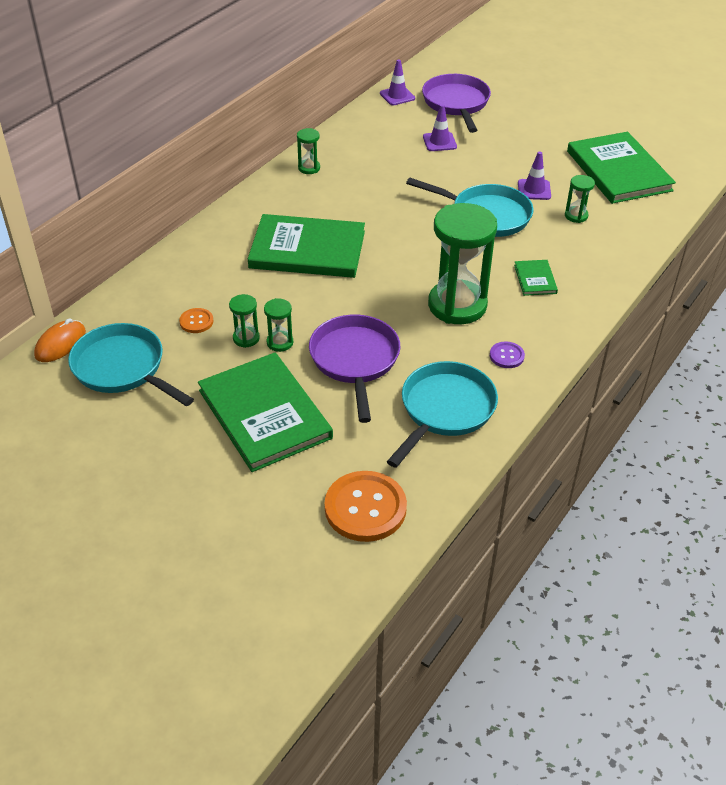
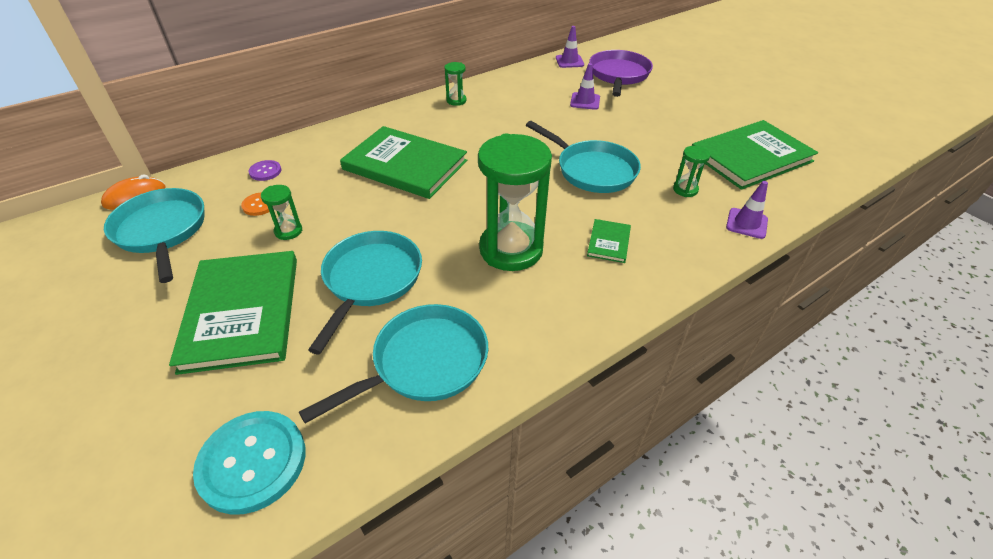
camera: 20 degrees right, 0 degrees up
green hourglass [264,298,293,352] -> none
purple pan [309,315,400,423] -> turquoise pan [308,231,422,354]
orange button [324,471,407,542] -> turquoise button [193,411,306,515]
purple button [490,342,525,368] -> purple button moved to [248,160,282,181]
purple traffic cone [518,151,551,200] -> purple traffic cone moved to [726,181,768,239]
green book [567,132,676,204] -> green book turned 60 degrees clockwise [692,120,818,190]

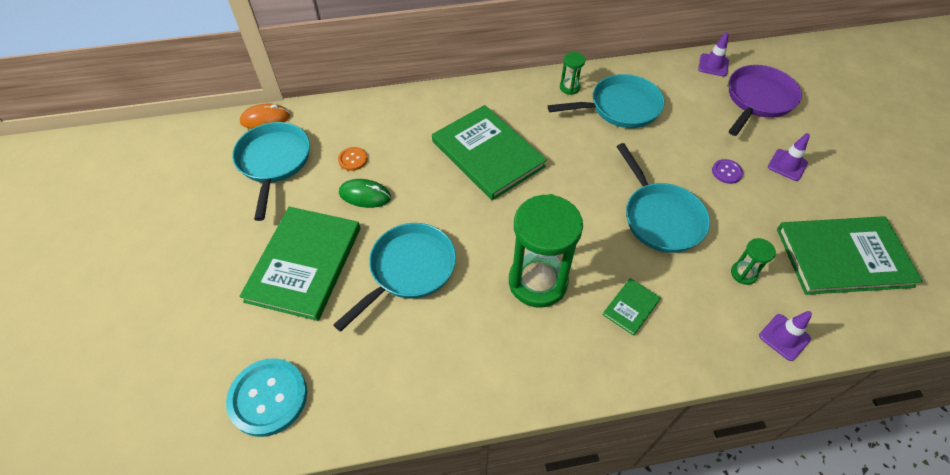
camera: 25 degrees right, 10 degrees up
purple button [248,160,282,181] -> purple button moved to [712,159,743,184]
green hourglass [261,185,302,240] -> green mouse [339,179,391,208]
turquoise pan [299,304,488,423] -> turquoise pan moved to [548,74,665,128]
purple traffic cone [570,63,600,110] -> purple traffic cone moved to [768,133,810,181]

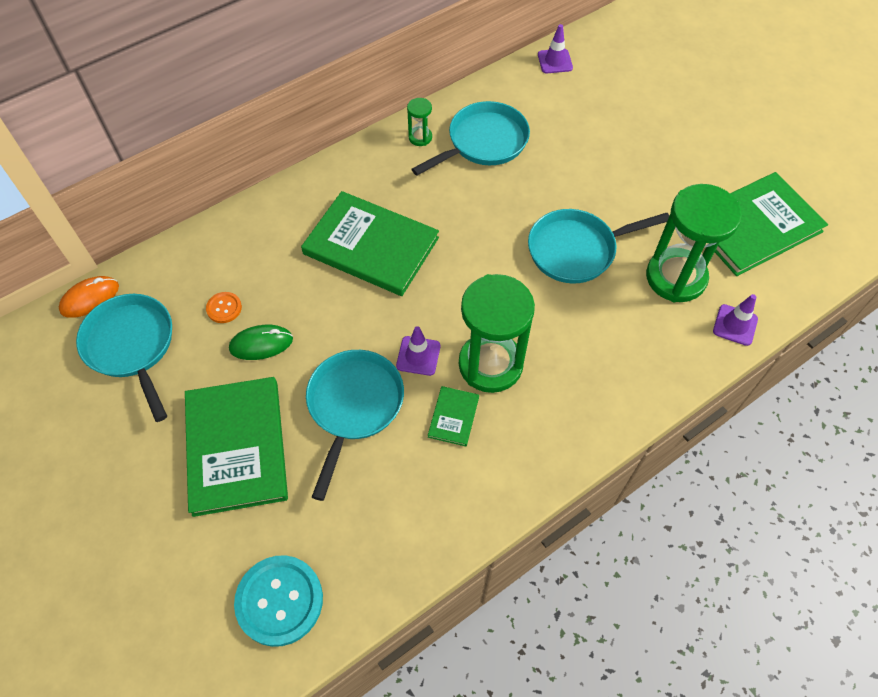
camera: 25 degrees left, 5 degrees up
green book [603,278,661,336] -> green book moved to [428,386,479,446]
turquoise pan [616,143,710,253] -> turquoise pan turned 120 degrees clockwise [528,209,669,283]
purple button [712,159,743,184] -> none
purple pan [729,65,802,136] -> none
green hourglass [731,238,776,285] -> green hourglass [646,184,742,302], size x2.29
purple traffic cone [768,133,810,181] -> purple traffic cone moved to [396,326,440,376]

